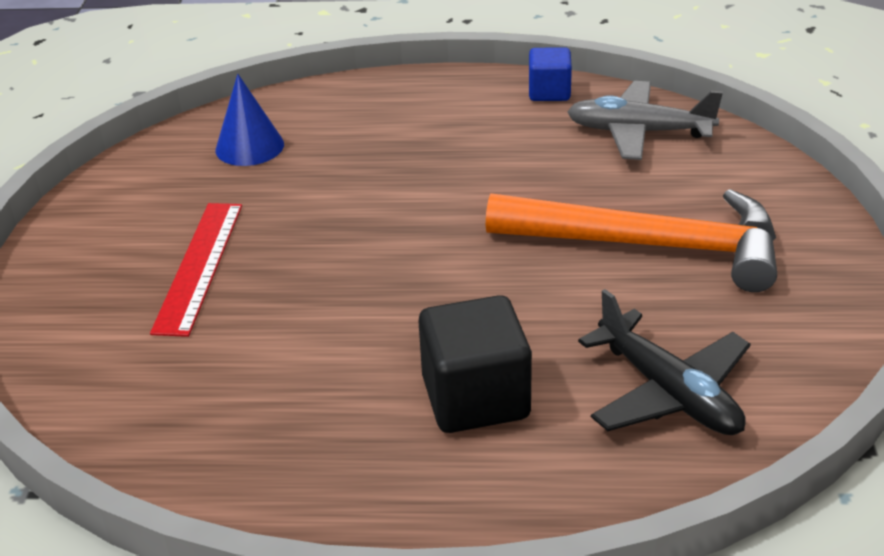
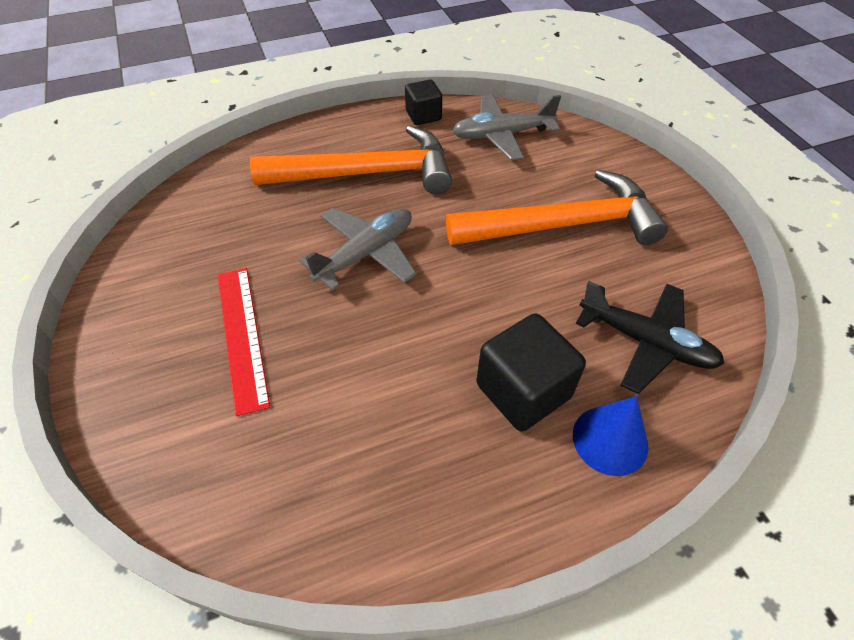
camera: 25 degrees left, 15 degrees up
blue cone [216,74,284,166] -> blue cone moved to [573,396,648,476]
blue cube [529,47,572,101] -> black cube [405,79,442,125]
none -> orange hammer [250,125,452,194]
none -> grey plane [299,208,417,291]

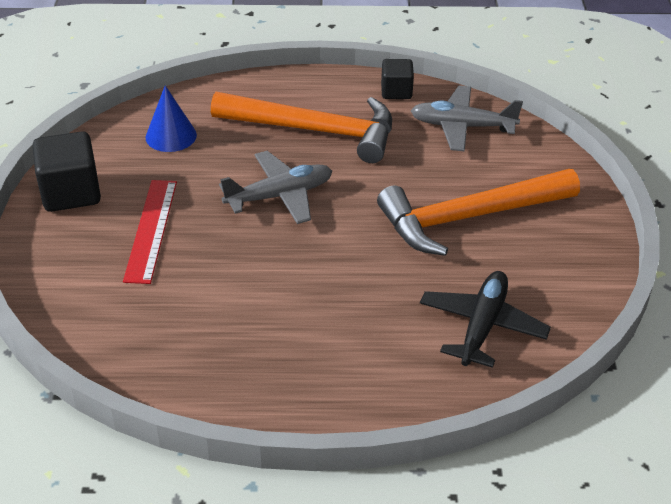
camera: 20 degrees right, 10 degrees down
orange hammer [446,169,668,245] -> orange hammer turned 150 degrees clockwise [377,169,580,256]
black cube [476,313,586,432] -> black cube moved to [33,131,101,212]
blue cone [573,396,648,476] -> blue cone moved to [146,85,197,152]
black plane [576,281,725,394] -> black plane turned 120 degrees counterclockwise [420,271,551,368]

